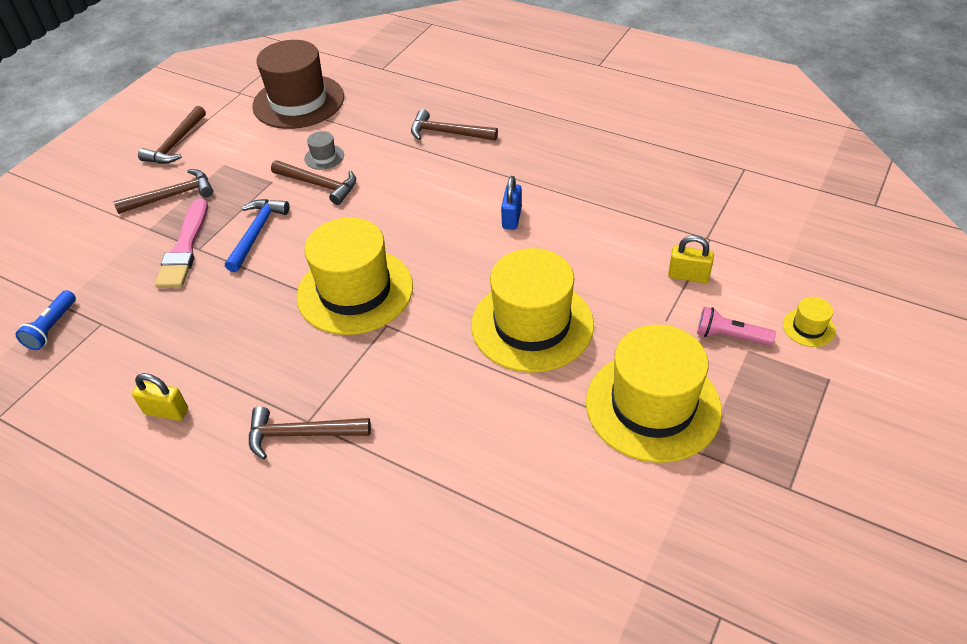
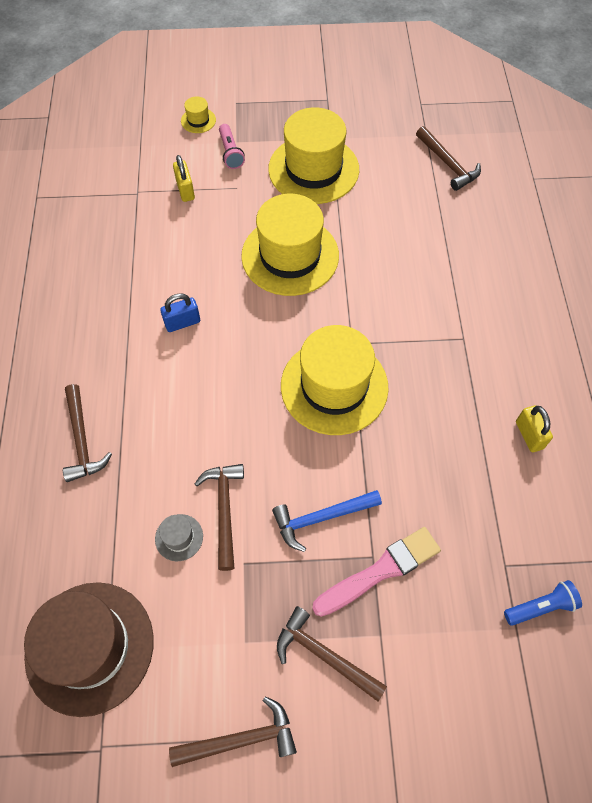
camera: 125 degrees left, 15 degrees up
brown hammer [249,406,371,459] -> brown hammer moved to [416,126,481,191]

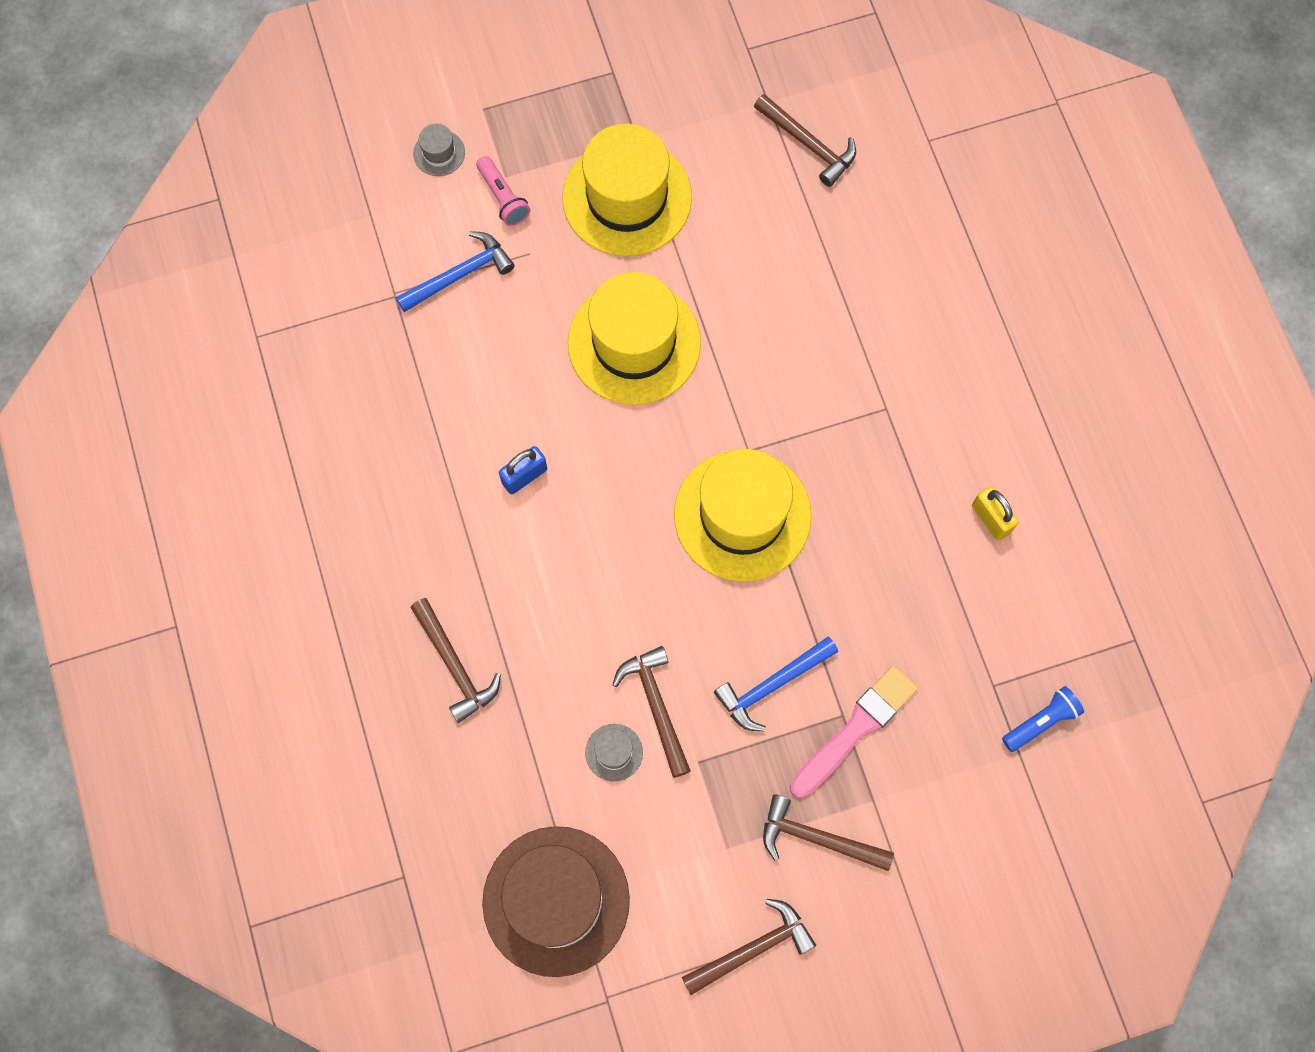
camera: 15 degrees left, 10 degrees up
yellow padlock [173,155,195,202] -> blue hammer [396,231,515,312]
yellow hat [181,96,216,133] -> grey hat [413,124,465,176]

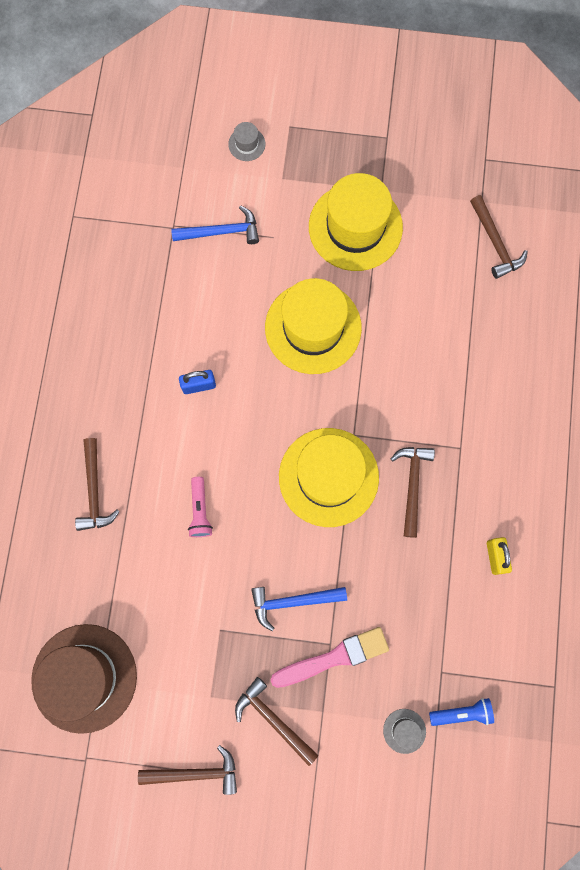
camera: 25 degrees right, 5 degrees up
pink flashlight [476,156,530,226] -> pink flashlight moved to [188,477,213,537]
grey hat [585,724,643,782] -> grey hat moved to [383,709,426,754]
brown hammer [612,646,691,778] -> brown hammer moved to [391,447,435,538]

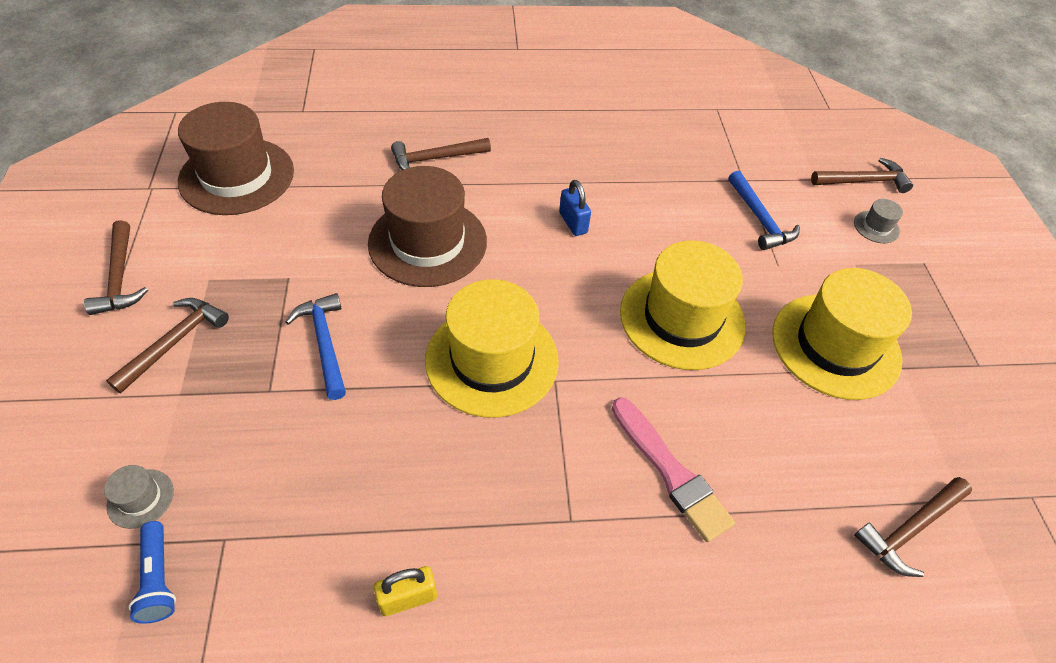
camera: 75 degrees right, 25 degrees down
pink flashlight [188,477,213,537] -> brown hat [368,166,487,287]
pink brush [271,627,389,688] -> pink brush moved to [612,397,735,542]
brown hammer [391,447,435,538] -> brown hammer moved to [811,158,913,193]

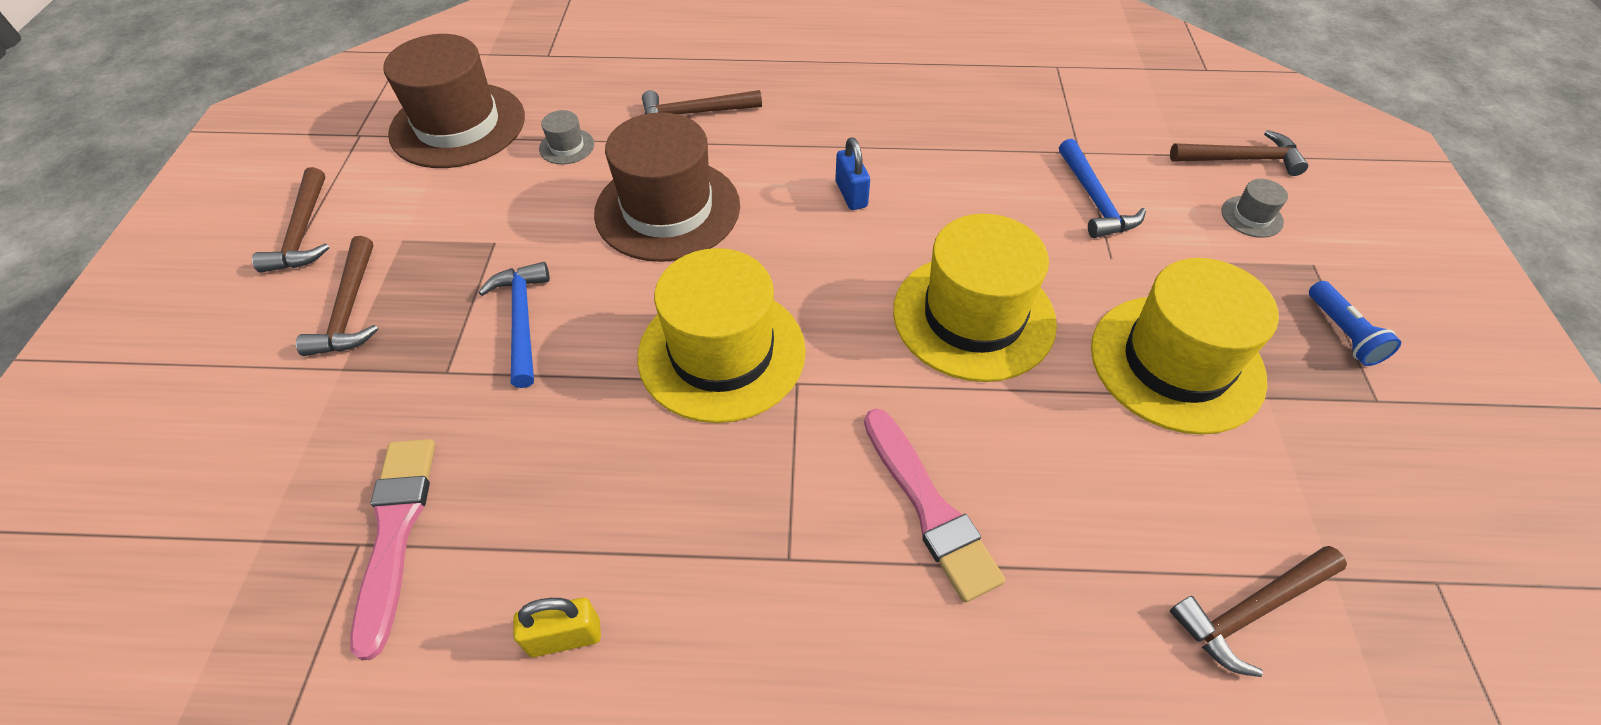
camera: 10 degrees right, 0 degrees up
grey hat [104,465,174,529] -> grey hat moved to [539,110,594,164]
brown hammer [106,298,229,393] -> brown hammer turned 135 degrees clockwise [296,236,378,356]
blue flashlight [128,521,176,624] -> blue flashlight moved to [1309,281,1401,366]
none -> pink brush [350,439,435,660]

